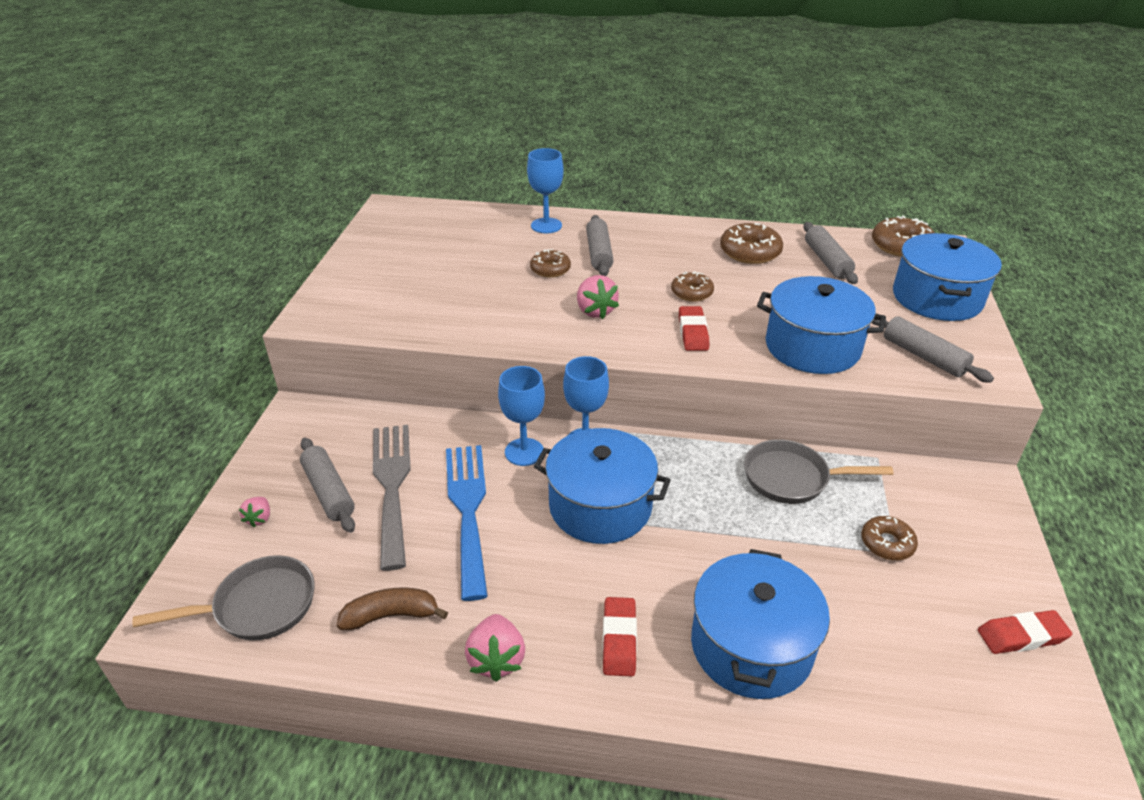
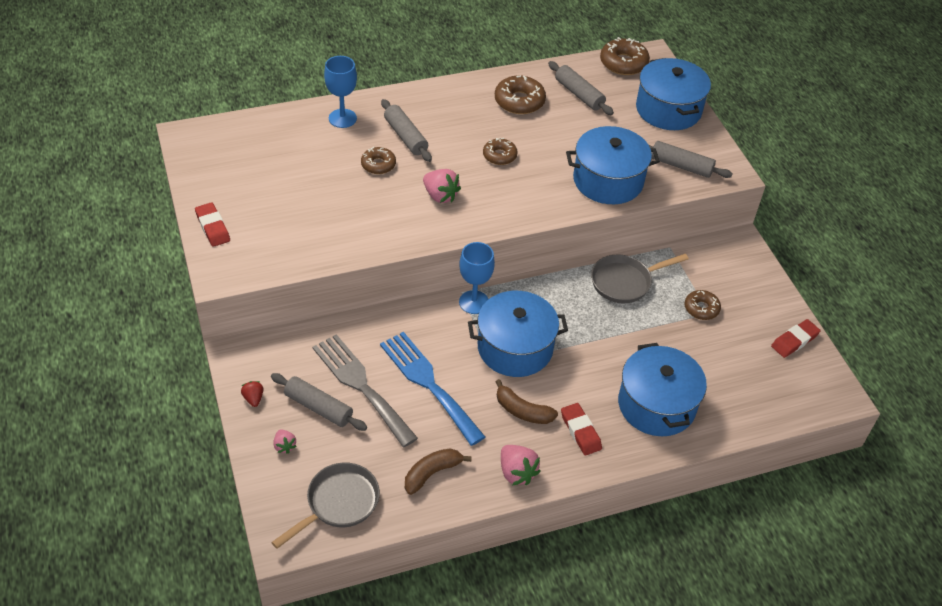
camera: 30 degrees left, 10 degrees up
blue goblet [498,366,545,466] -> none
red eraser [679,306,709,351] -> red eraser moved to [195,202,230,247]
none -> red strawberry [241,381,263,407]
none -> brown banana [495,379,558,424]

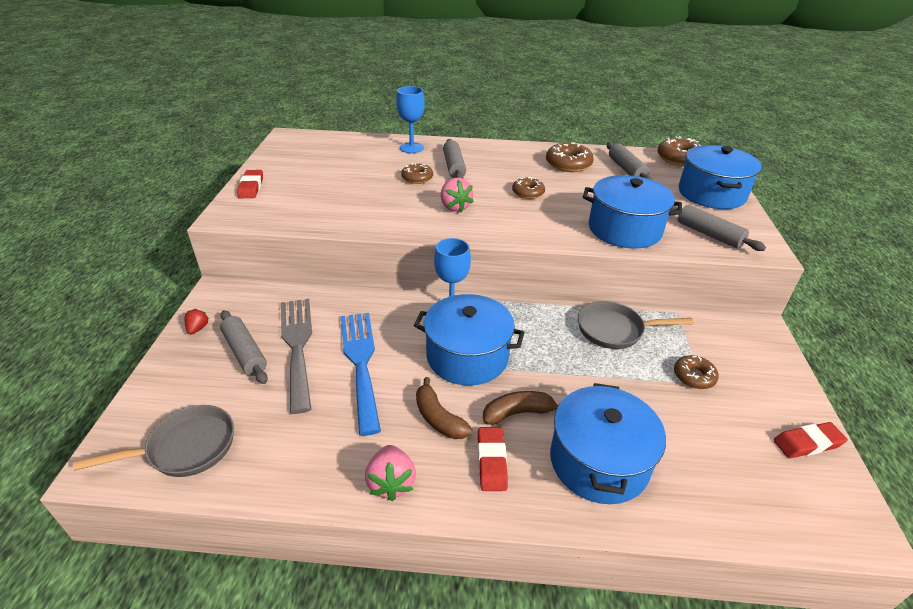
camera: 25 degrees right, 10 degrees down
pink strawberry [274,430,297,454] -> none
brown banana [405,448,472,495] -> brown banana moved to [483,391,559,425]

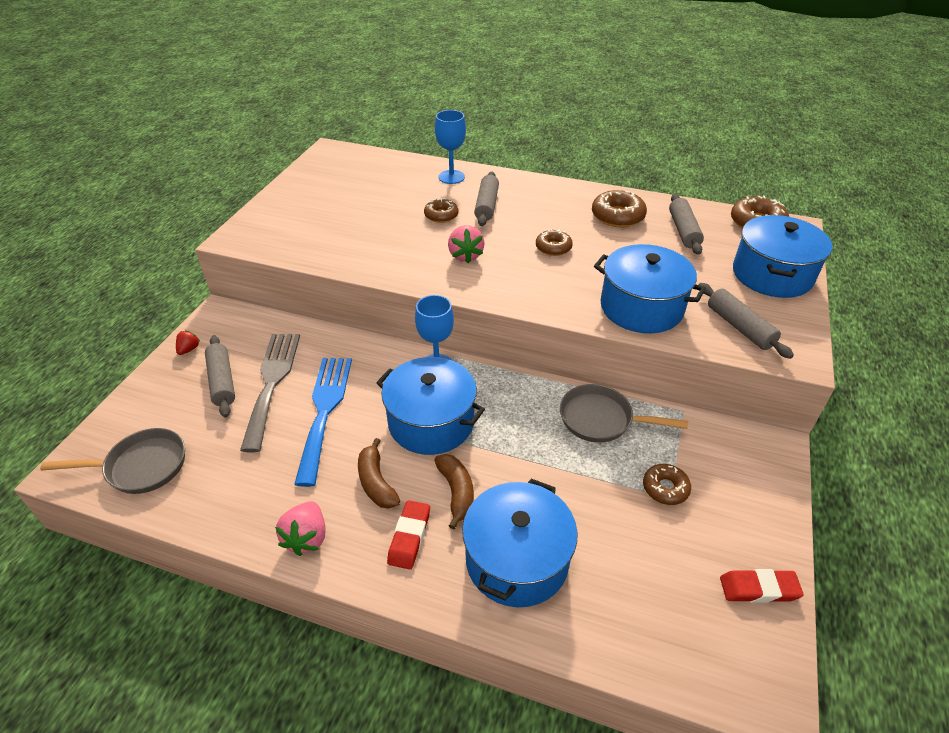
camera: 15 degrees right, 5 degrees up
red eraser [237,170,263,198] -> none
brown banana [483,391,559,425] -> brown banana turned 75 degrees clockwise [434,454,474,530]

